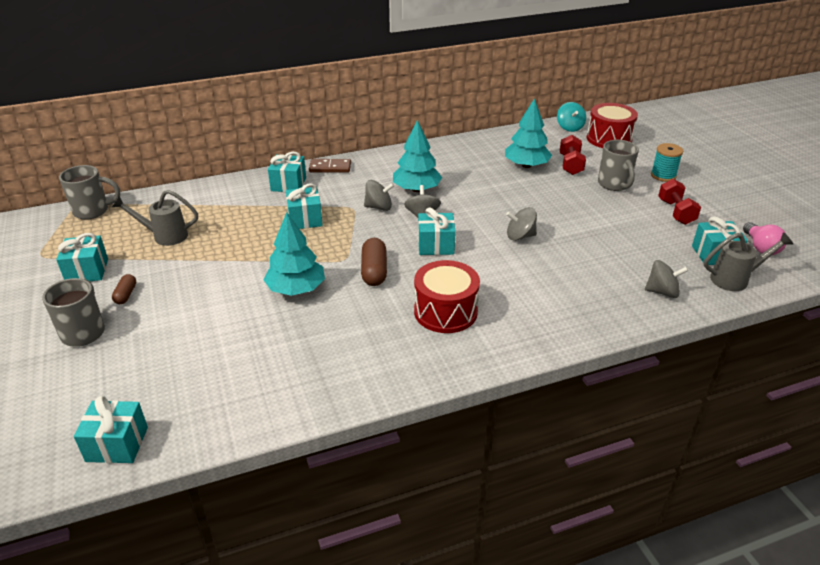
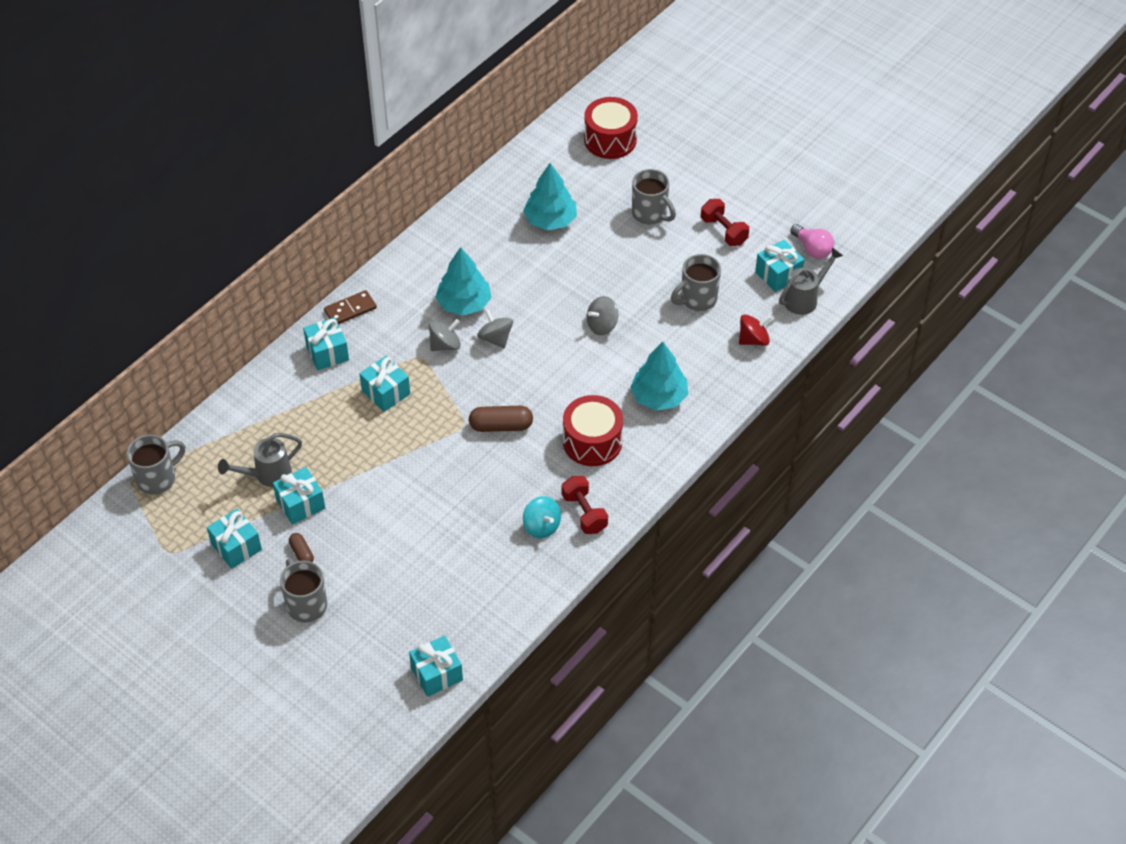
camera: 30 degrees left, 15 degrees up
turquoise tree [263,212,325,296] -> turquoise tree moved to [630,342,688,410]
brown capsule [361,238,387,286] -> brown capsule turned 60 degrees counterclockwise [469,406,533,432]
turquoise gift [418,207,456,255] -> turquoise gift moved to [273,467,325,525]
turquoise spinning top [557,102,586,132] -> turquoise spinning top moved to [523,496,561,538]
red dumbbell [560,135,586,175] -> red dumbbell moved to [562,476,608,534]
grey spinning top [645,260,688,298] -> red spinning top [739,314,771,346]
turquoise spool [651,143,683,182] -> none
none -> grey mug [671,254,721,311]

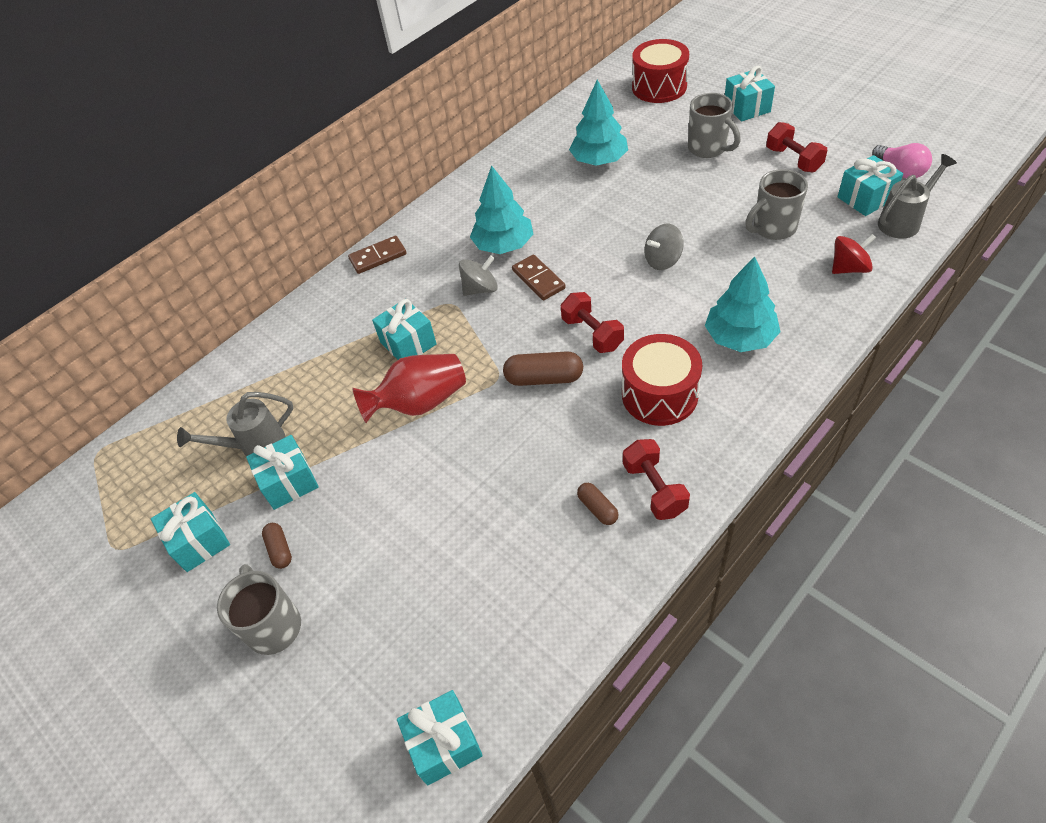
camera: 10 degrees right, 0 degrees up
grey mug [127,435,185,495] -> none
turquoise gift [303,317,349,370] -> turquoise gift moved to [725,66,775,122]
grey spinning top [477,309,513,348] -> brown domino [512,255,566,300]
turquoise spinning top [523,496,561,538] -> brown capsule [577,483,619,525]
none -> red vase [352,354,466,423]
none -> red dumbbell [561,292,624,353]

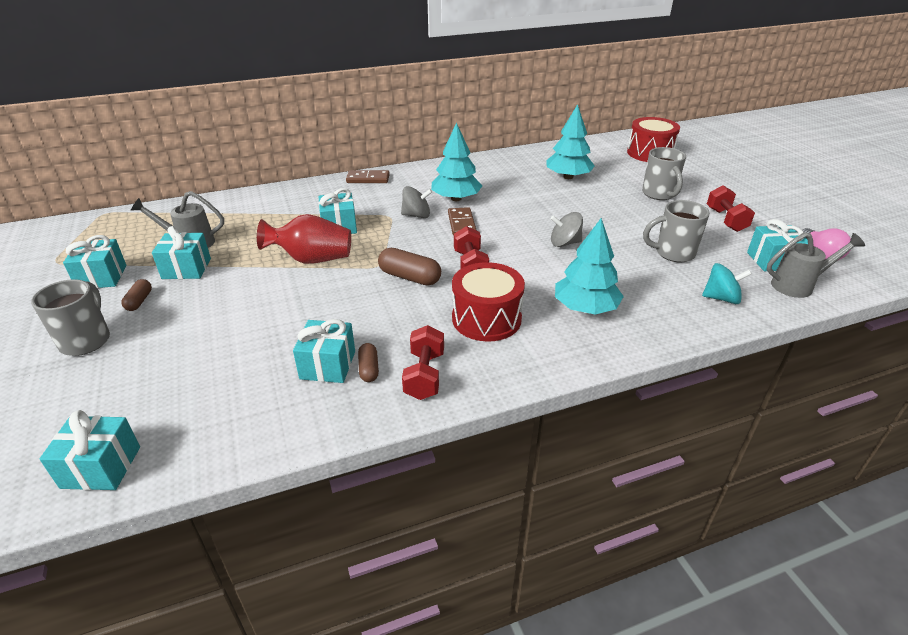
camera: 20 degrees right, 15 degrees down
turquoise gift [725,66,775,122] -> turquoise gift moved to [293,319,355,383]
red spinning top [832,234,876,274] -> turquoise spinning top [702,263,752,304]

